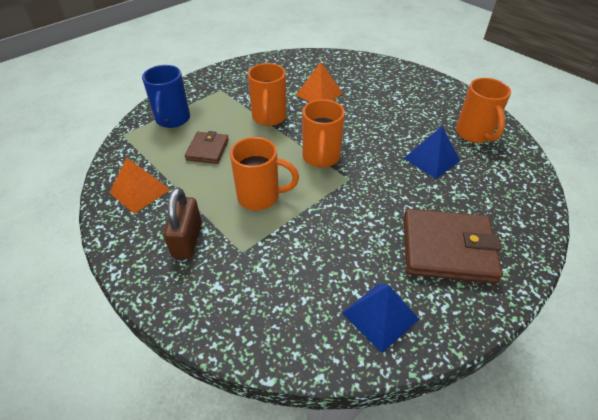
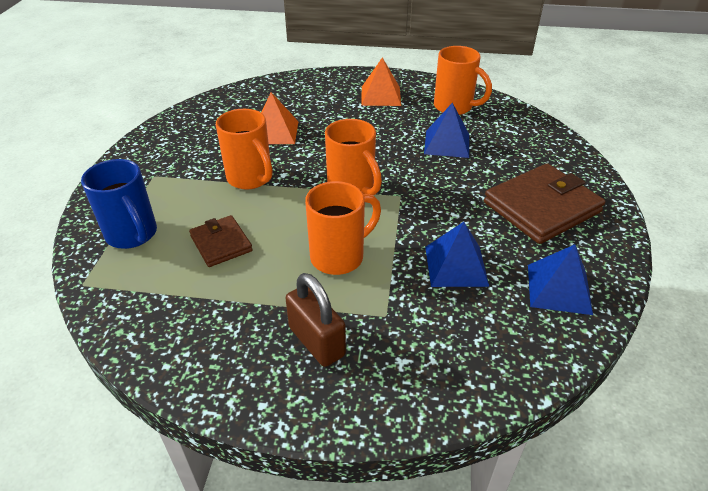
camera: 40 degrees left, 5 degrees down
orange pyramid [109,158,170,214] -> orange pyramid moved to [361,57,401,106]
none -> blue pyramid [425,222,489,287]

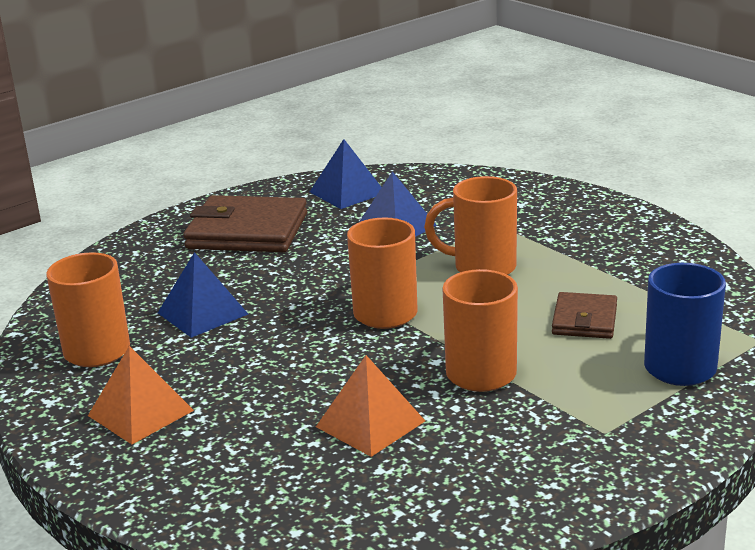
camera: 135 degrees left, 15 degrees down
brown padlock [285,273,346,367] -> none

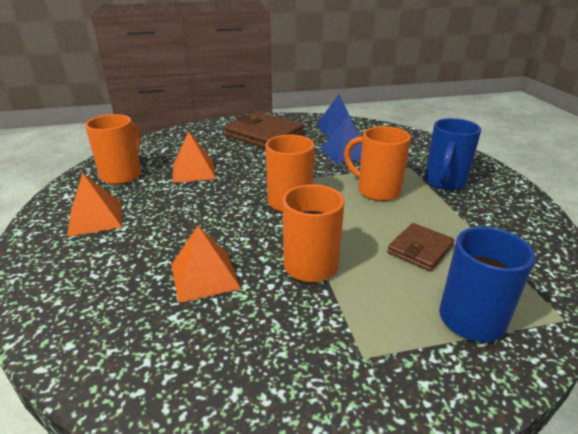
camera: 25 degrees right, 5 degrees up
blue pyramid [158,252,248,338] -> orange pyramid [173,131,216,183]
none -> blue mug [425,118,481,190]

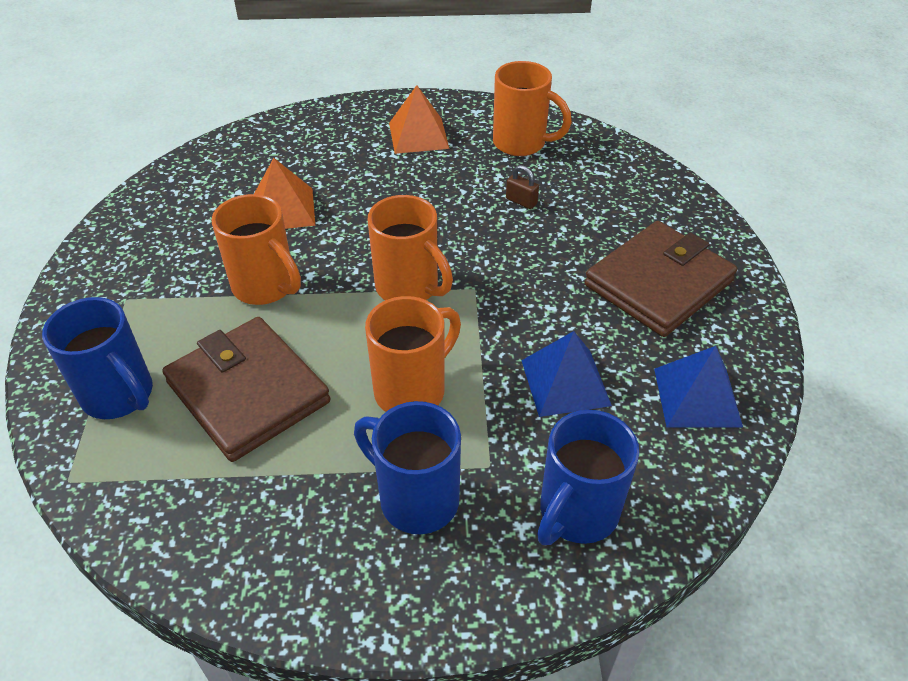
camera: 100 degrees right, 15 degrees up
orange pyramid [173,131,216,183] -> brown padlock [506,165,539,209]
brown wallet [387,223,455,271] -> brown wallet [162,317,330,462], size x1.79
none -> blue mug [537,410,639,545]

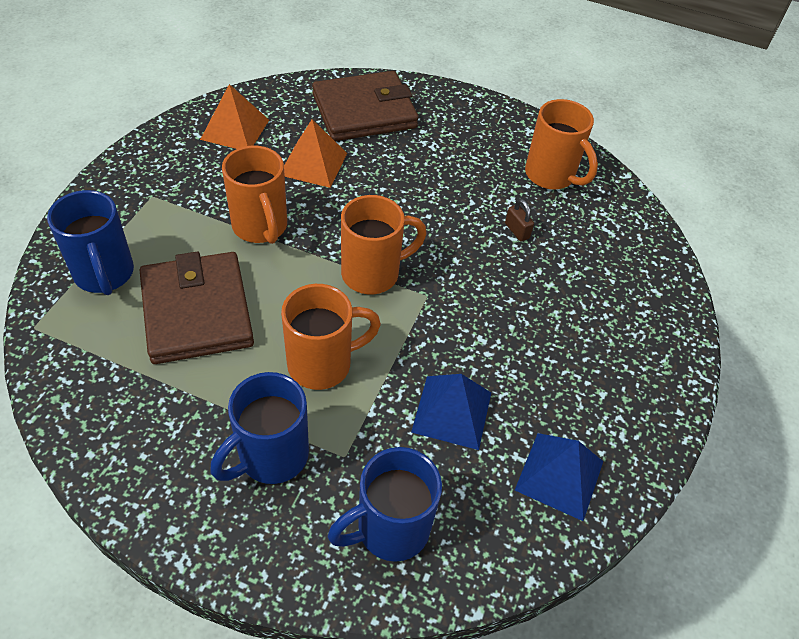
camera: 20 degrees right, 5 degrees up
blue mug [354,401,461,534] -> blue mug turned 105 degrees counterclockwise [210,372,309,484]
orange mug [368,195,453,300] -> orange mug turned 90 degrees counterclockwise [341,195,427,294]
orange pyramid [389,85,449,154] -> orange pyramid moved to [200,84,269,149]
brown wallet [584,221,737,337] -> brown wallet moved to [312,71,419,141]

